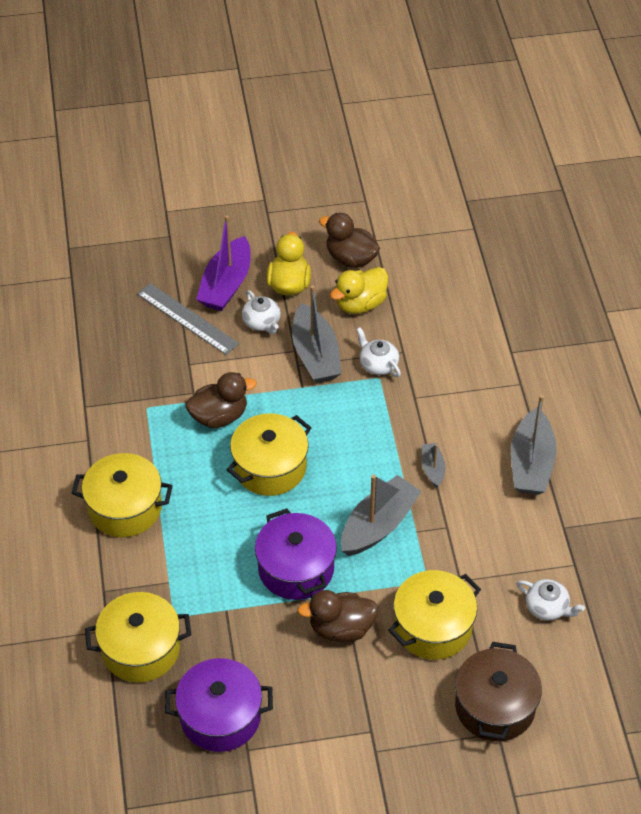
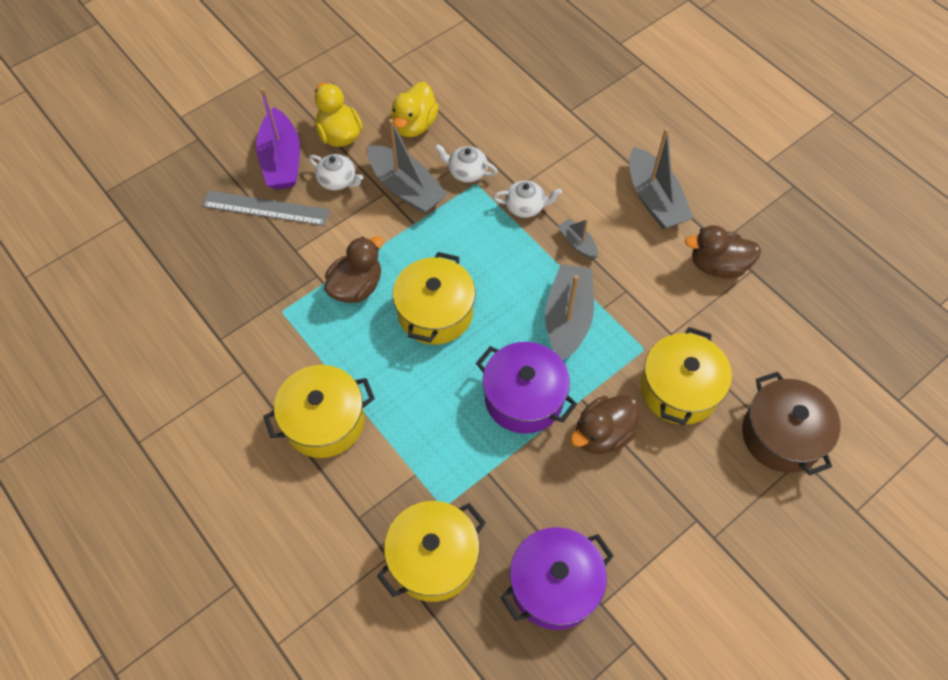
camera: 30 degrees left, 10 degrees up
brown duck [319,213,380,268] -> brown duck moved to [685,225,761,279]
white teapot [517,579,585,620] -> white teapot moved to [493,180,562,218]

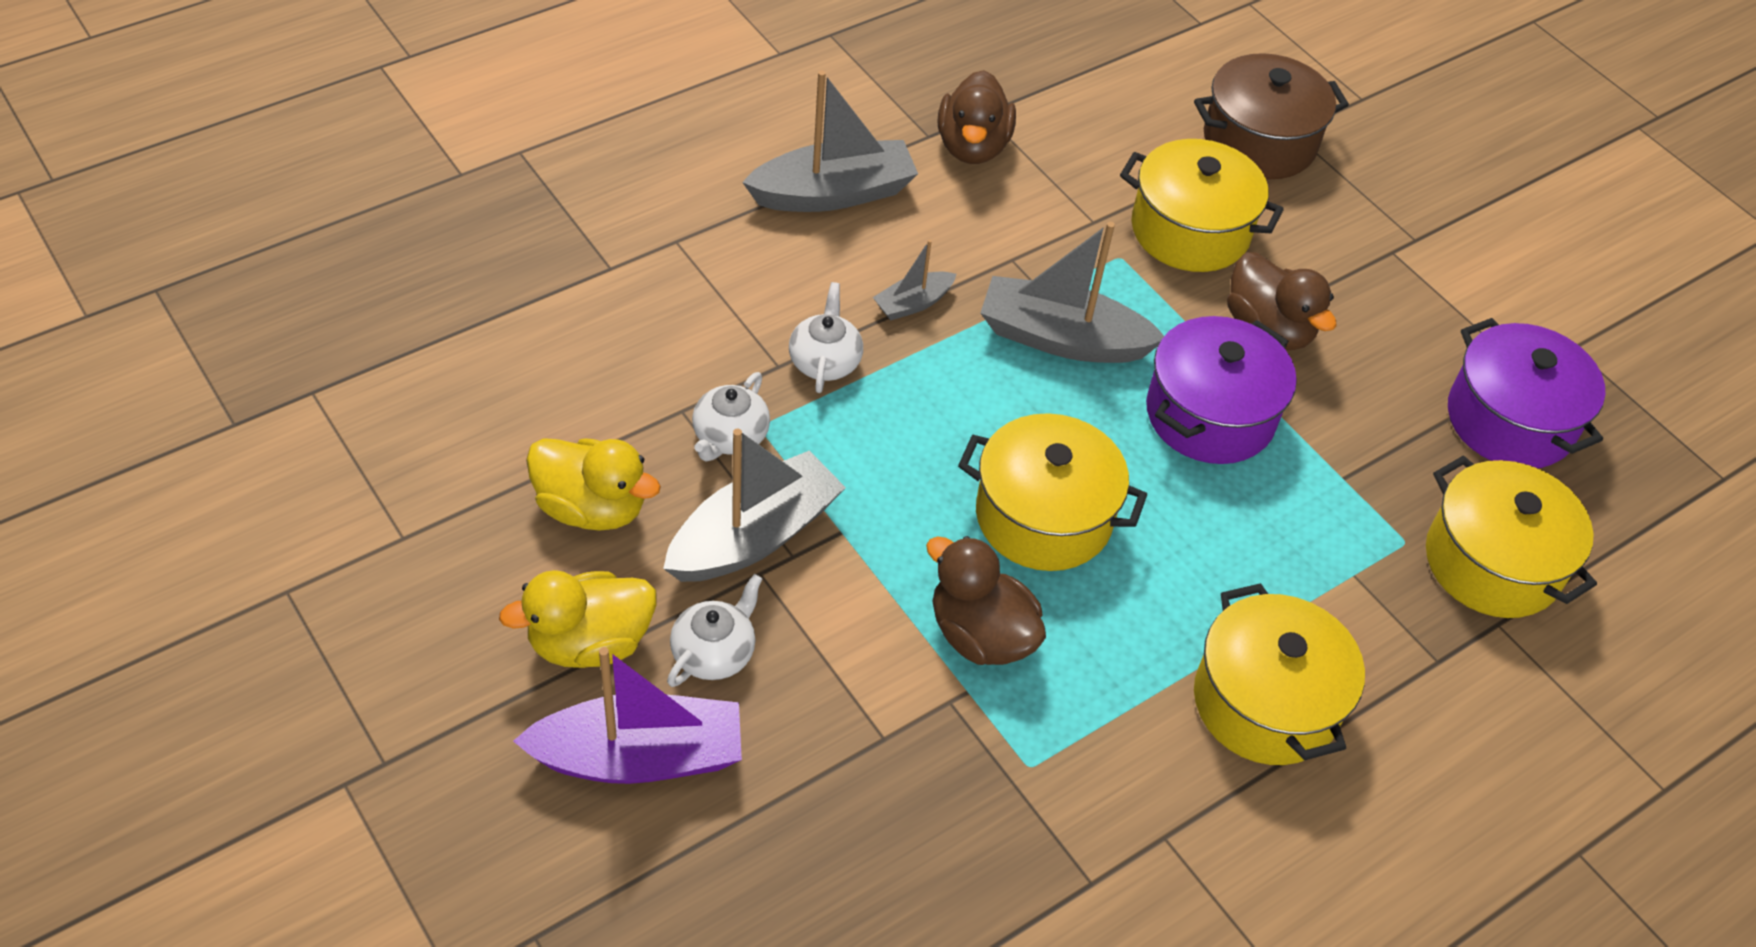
camera: 90 degrees left, 10 degrees down
grey ruler [202,190,330,226] -> none

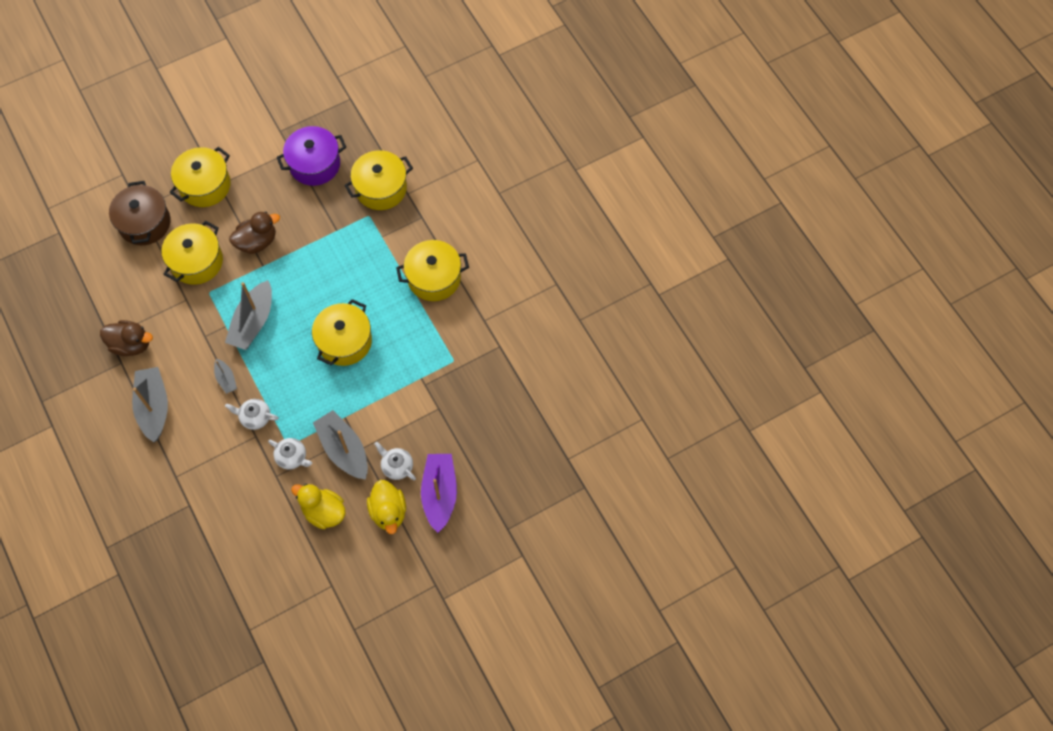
camera: 80 degrees left, 15 degrees up
yellow duck [526,438,661,531] -> yellow duck turned 90 degrees counterclockwise [291,484,346,529]
brown duck [926,536,1046,665] -> none
purple pot [1146,316,1297,464] -> none
none -> yellow pot [170,147,231,207]

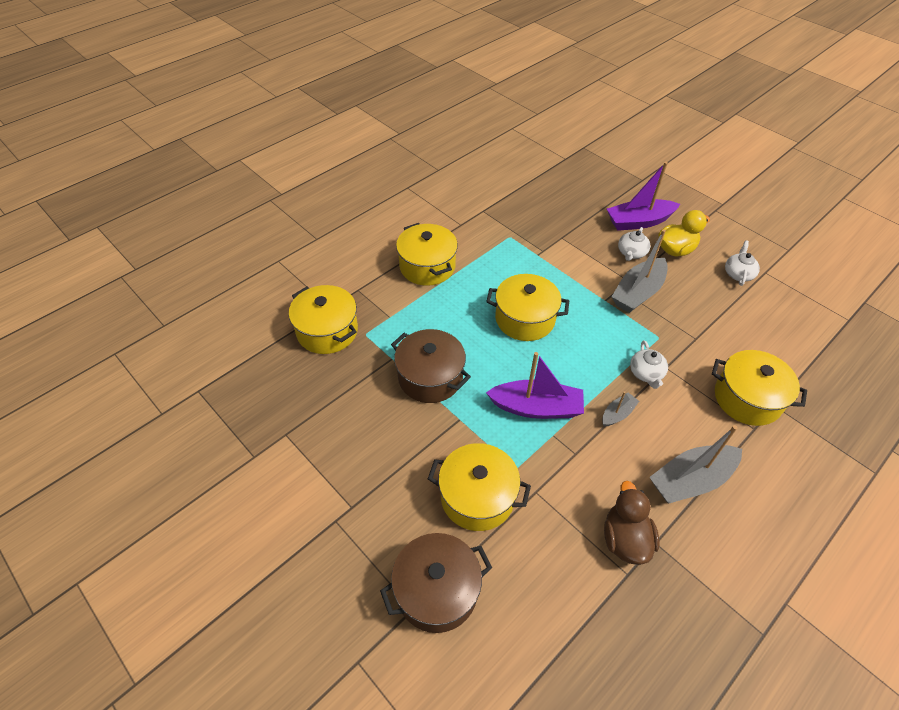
camera: 105 degrees left, 15 degrees down
yellow pot [170,147,231,207] -> yellow pot moved to [712,350,807,426]
grey boat [225,280,272,350] -> purple boat [486,352,584,419]
brown duck [229,211,280,254] -> none
white teapot [268,438,312,469] -> white teapot moved to [725,240,760,286]
purple pot [276,126,346,186] -> none
yellow duck [291,484,346,529] -> none
none -> brown pot [391,329,471,403]

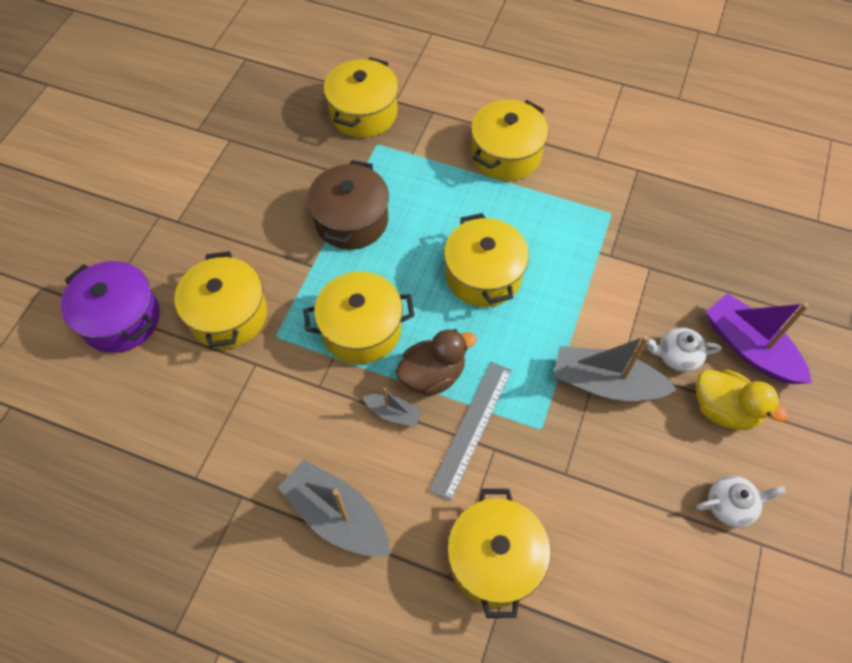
camera: 65 degrees right, 10 degrees up
brown pot [380,533,492,633] -> purple pot [61,261,160,353]
purple boat [486,352,584,419] -> yellow pot [304,271,414,364]
brown duck [604,481,660,565] -> brown duck moved to [396,329,477,396]
white teapot [630,340,668,389] -> grey ruler [428,362,512,501]

